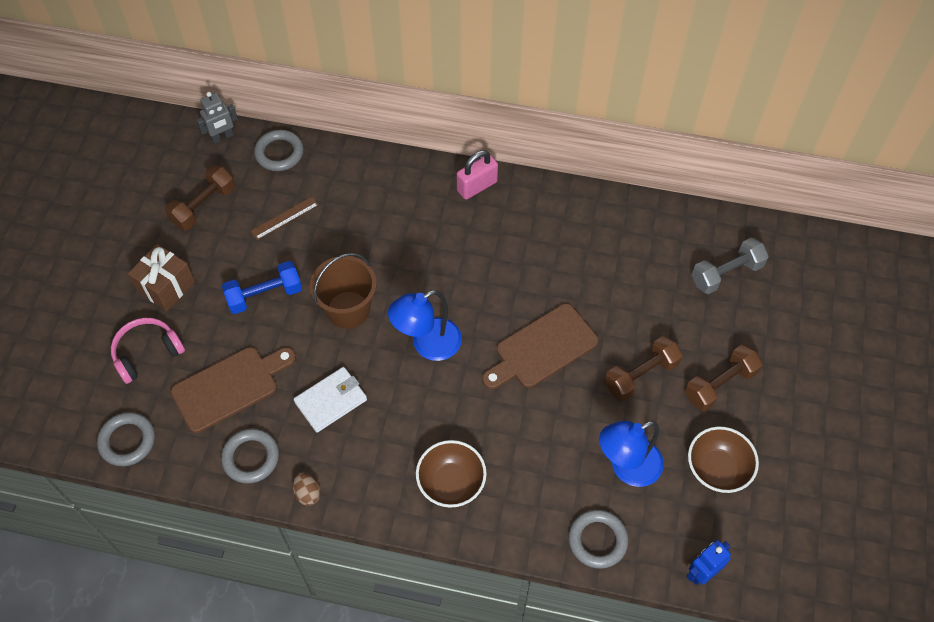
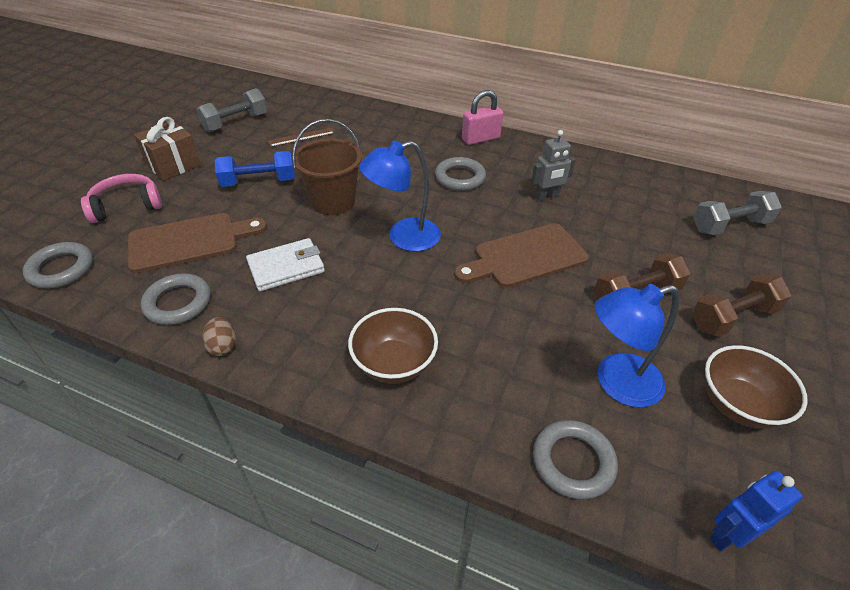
camera: 10 degrees right, 15 degrees down
brown dumbbell [165,165,235,230] -> grey dumbbell [196,88,267,132]
grey robot [196,92,238,144] -> grey robot moved to [531,130,576,201]
grey ring [254,130,304,171] -> grey ring moved to [435,157,486,191]

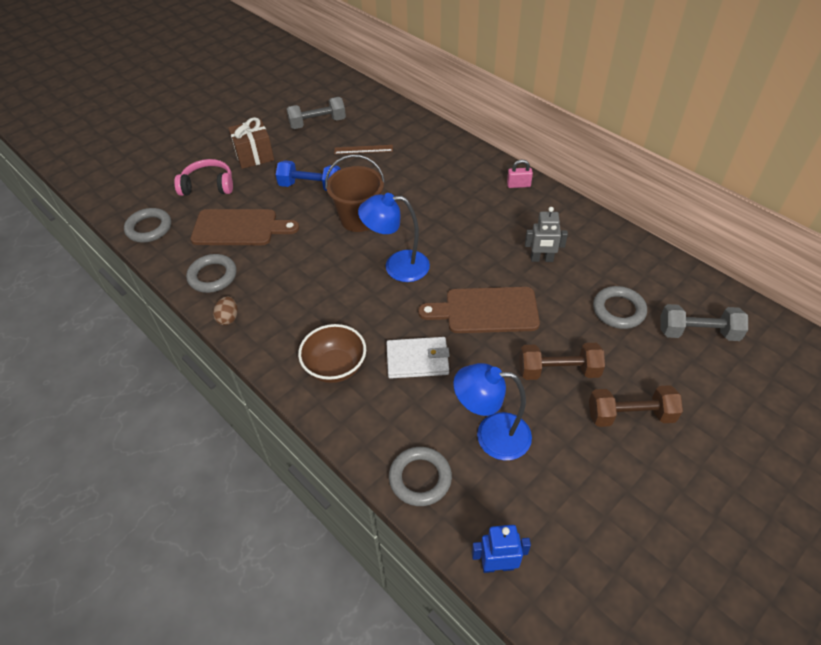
camera: 25 degrees right, 5 degrees up
white wallet [246,238,325,291] -> white wallet moved to [386,337,450,379]
grey ring [435,157,486,191] -> grey ring moved to [593,286,647,329]
pink padlock [462,90,503,145] -> pink padlock [507,160,533,188], size x0.64
brown bowl [705,345,808,429] -> none

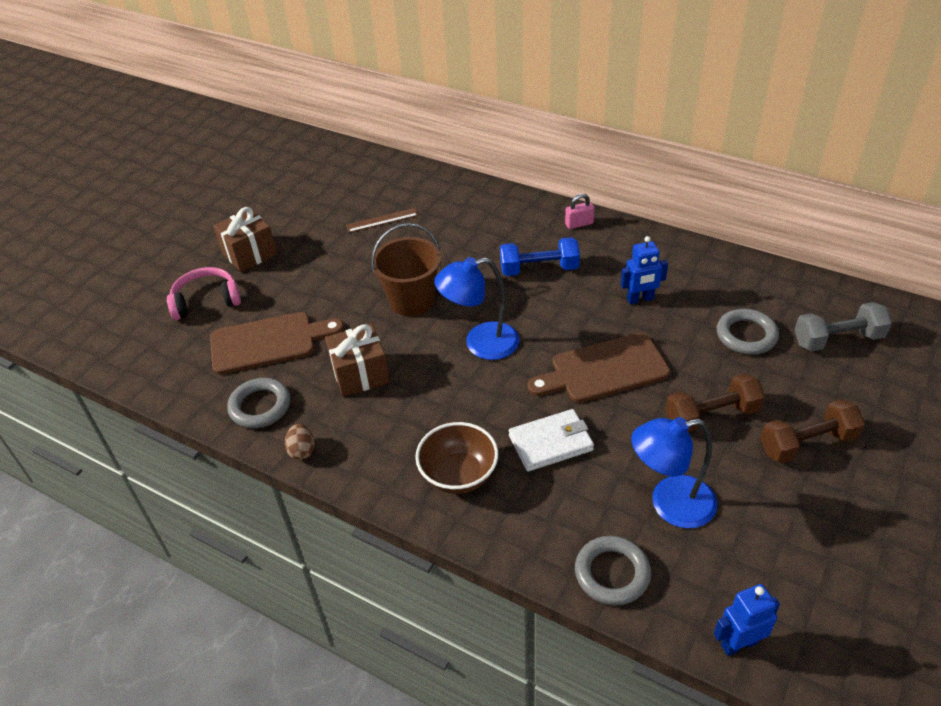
camera: 15 degrees left, 5 degrees down
grey ring [124,208,171,242] -> none
blue dumbbell [276,160,341,191] -> blue dumbbell moved to [500,237,580,276]
grey dumbbell [286,97,346,129] -> none
grey robot [525,207,568,262] -> blue robot [621,236,668,304]
none -> brown gift [325,324,390,397]

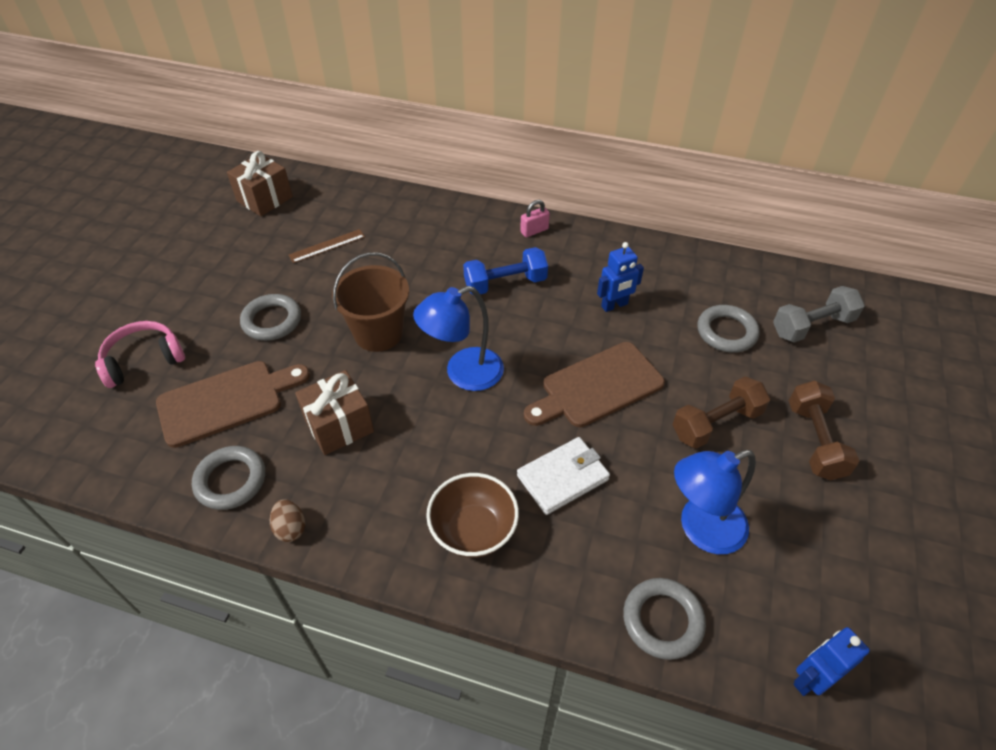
camera: 15 degrees left, 5 degrees up
brown gift [213,207,277,272] -> brown gift moved to [227,151,293,216]
brown dumbbell [760,399,865,464] -> brown dumbbell turned 60 degrees counterclockwise [789,380,859,480]
none -> grey ring [240,294,301,341]

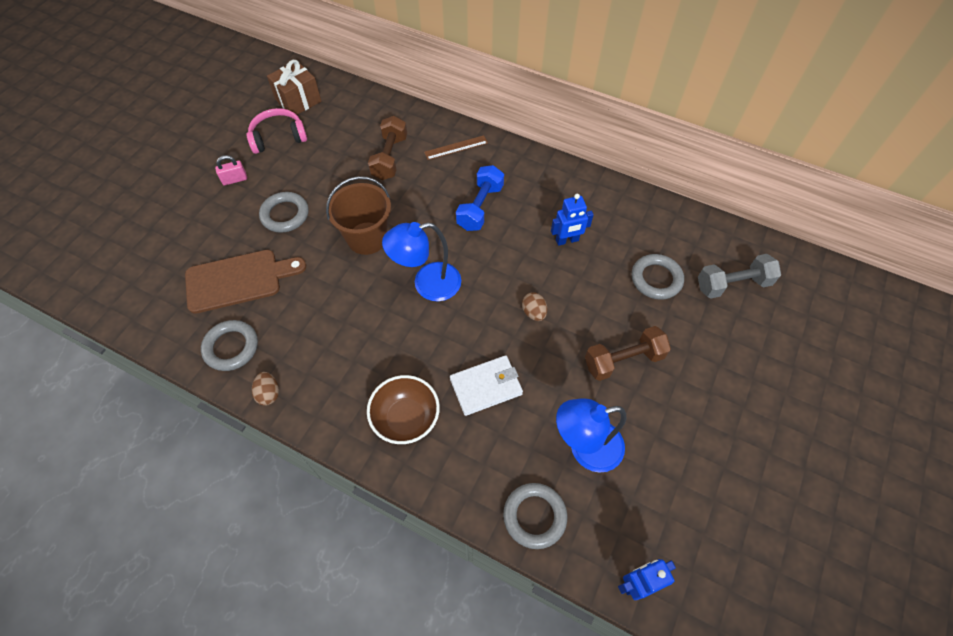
camera: 10 degrees right, 10 degrees up
pink headphones [95,321,185,388] -> pink headphones moved to [247,108,307,154]
brown ruler [289,229,365,263] -> brown ruler moved to [424,135,488,160]
brown gift [295,370,374,455] -> none
blue dumbbell [463,247,548,294] -> blue dumbbell turned 60 degrees counterclockwise [456,165,504,231]
pink padlock [520,200,550,237] -> pink padlock moved to [215,155,247,186]
brown cutting board [524,342,665,427] -> brown egg [522,292,547,321]
brown dumbbell [789,380,859,480] -> brown dumbbell moved to [368,116,407,180]

